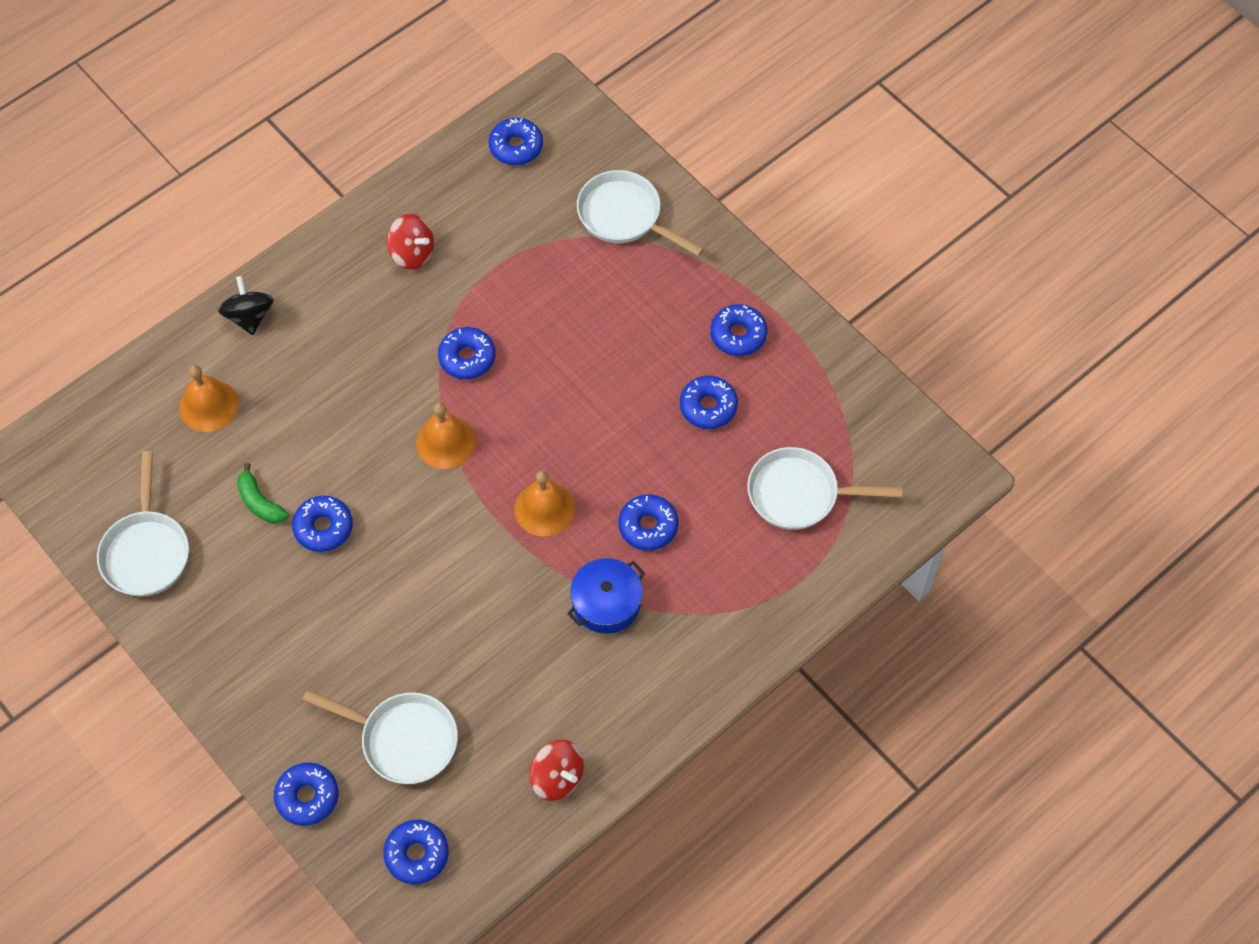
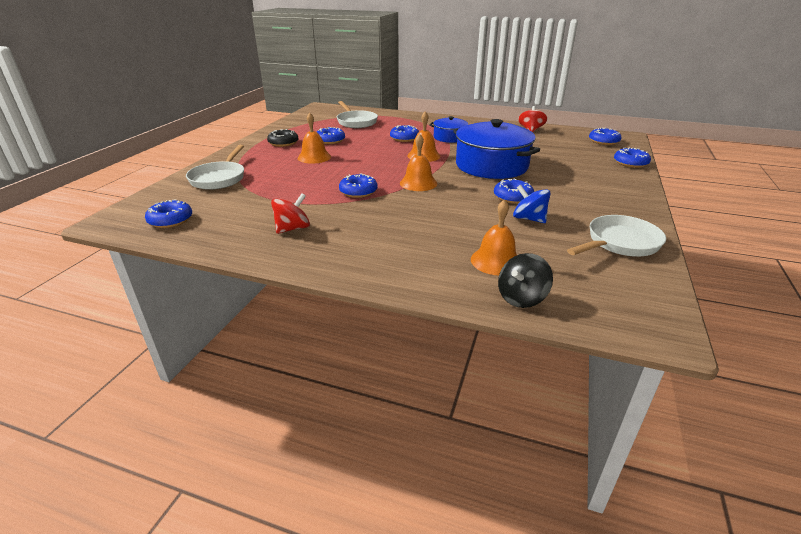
camera: 120 degrees left, 30 degrees down
black spinning top [218,276,274,335] -> black spinning top moved to [498,253,553,308]
green banana [237,463,289,524] -> blue spinning top [513,185,551,223]
white pan [302,690,458,784] -> none
red spinning top [387,214,434,270] -> red spinning top turned 45 degrees clockwise [271,193,310,234]
blue donut [710,304,768,356] -> black donut [267,129,299,147]
none -> orange bell [298,112,331,164]
none -> blue pot [454,119,540,179]

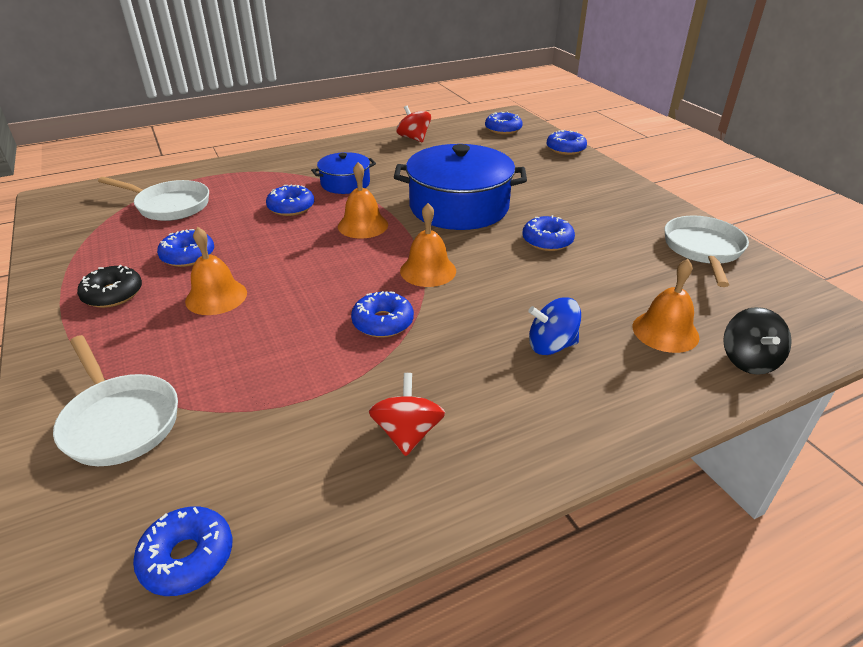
camera: 45 degrees left, 5 degrees up
blue spinning top [513,185,551,223] -> blue spinning top moved to [528,297,581,355]

